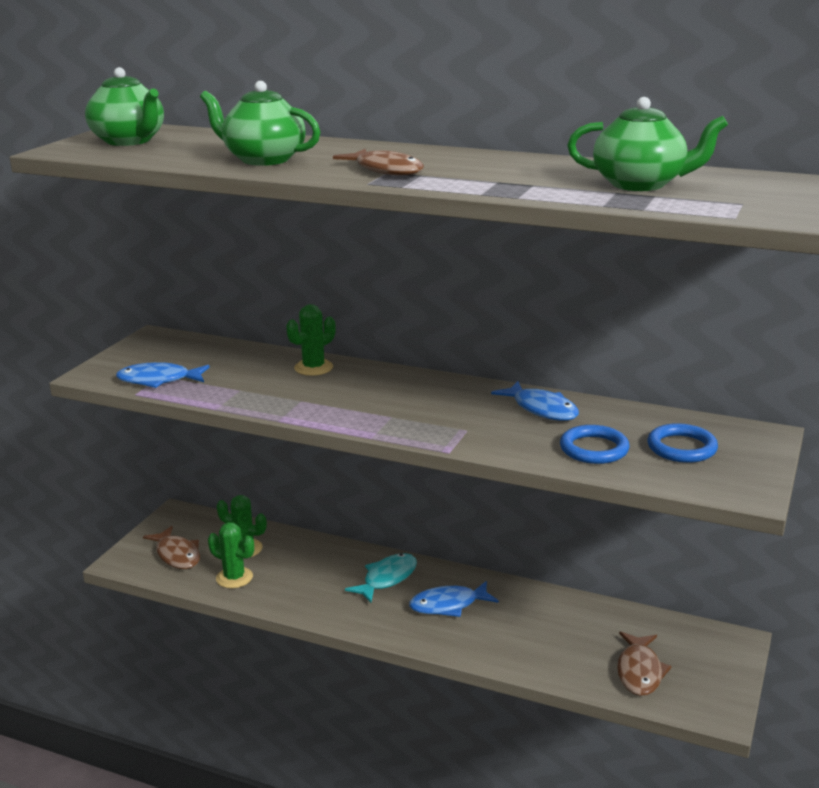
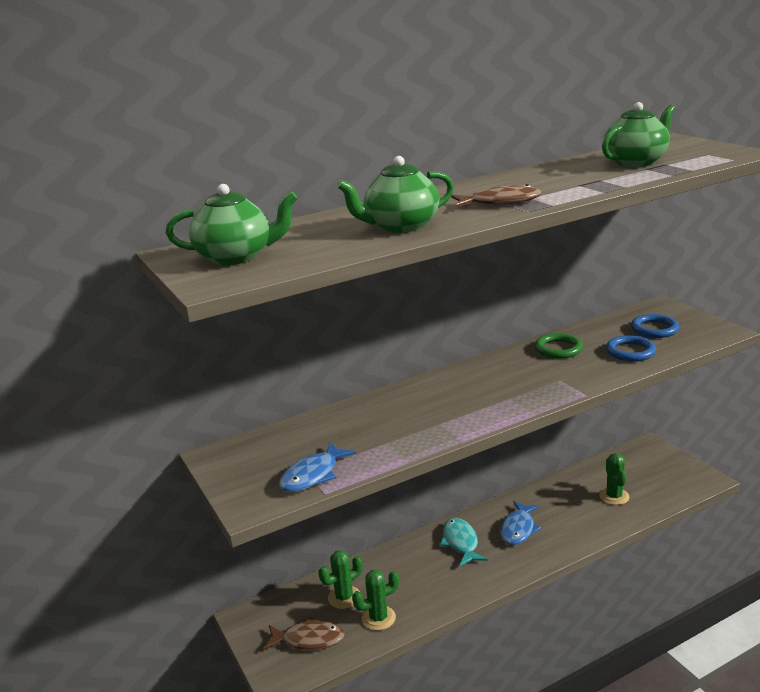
camera: 50 degrees left, 0 degrees up
green cactus [286,304,335,376] -> green cactus moved to [599,453,629,505]
blue fish [491,381,579,420] -> green ring [534,333,583,359]
brown fish [617,632,672,696] -> none

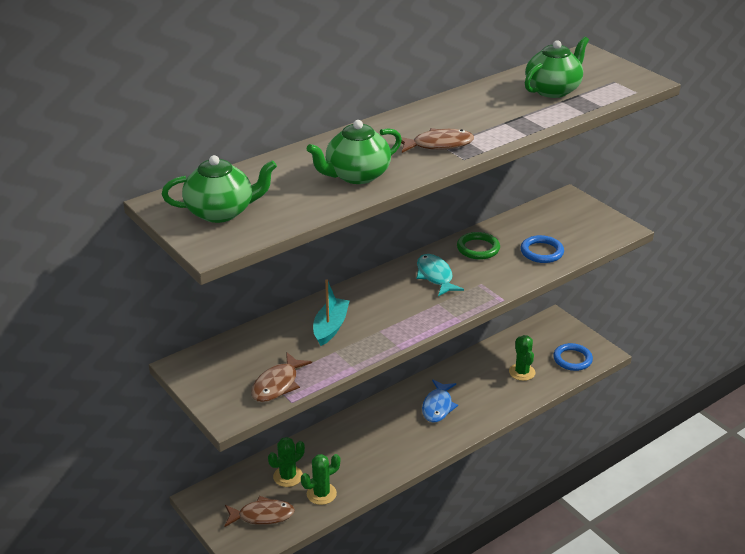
camera: 10 degrees left, 10 degrees up
blue fish [279,442,356,492] -> brown fish [251,352,312,402]
turquoise fish [440,518,488,566] -> turquoise fish moved to [417,254,464,296]
blue ring [631,314,679,338] -> blue ring moved to [553,343,593,371]
none -> turquoise boat [313,279,349,346]

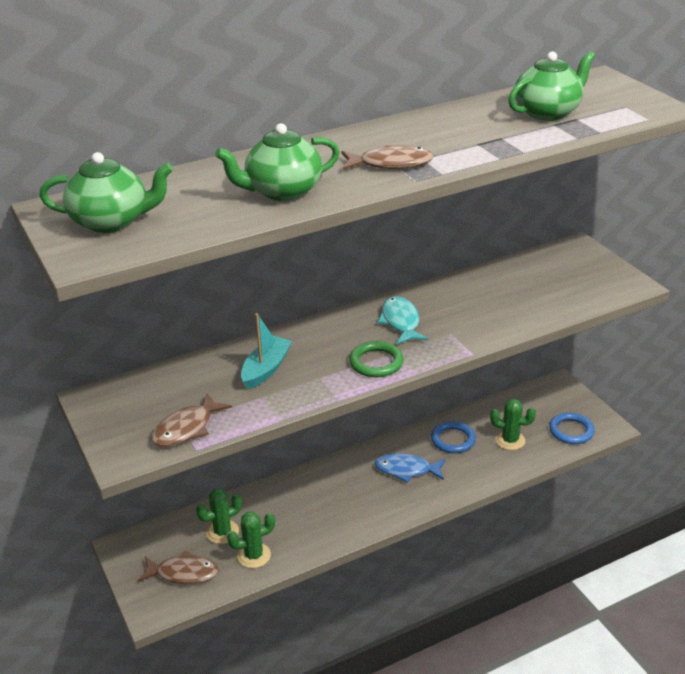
camera: 10 degrees right, 0 degrees up
blue fish [422,379,458,422] -> blue fish turned 75 degrees clockwise [375,453,446,483]
green ring [457,232,500,260] -> green ring moved to [349,341,403,377]
green cactus [509,335,536,381] -> green cactus turned 75 degrees counterclockwise [490,399,536,450]
blue ring [520,235,564,263] -> blue ring moved to [431,421,476,453]

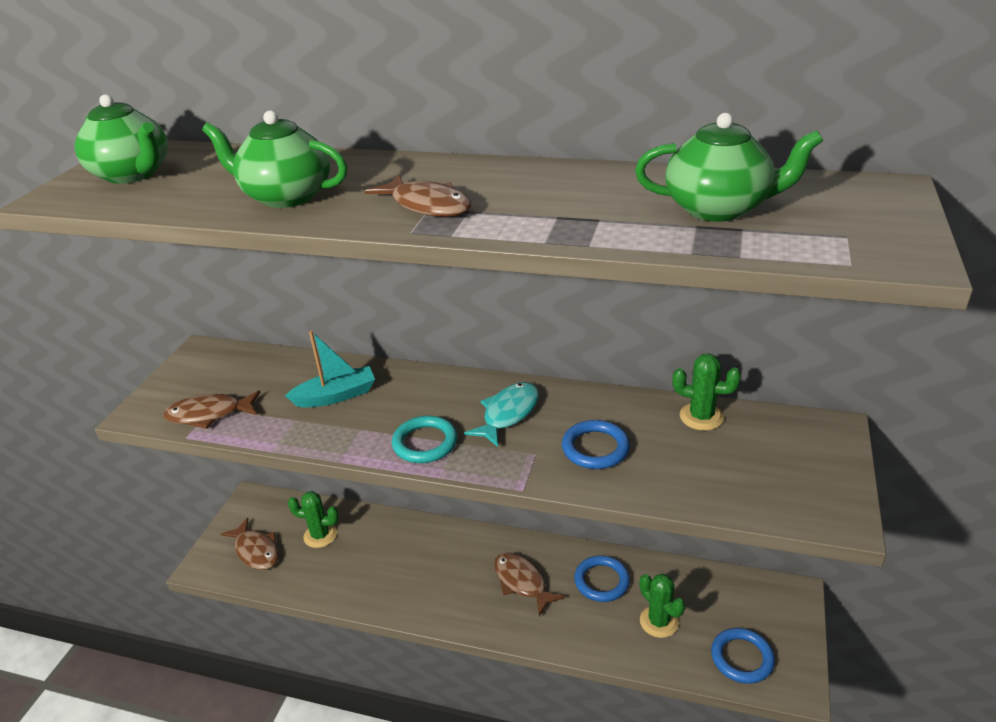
camera: 45 degrees right, 0 degrees up
green cactus [227,512,275,568] -> green cactus moved to [672,354,741,431]
green ring [349,341,403,377] -> turquoise ring [392,416,458,463]
blue fish [375,453,446,483] -> brown fish [494,552,565,616]
none -> blue ring [562,420,630,469]

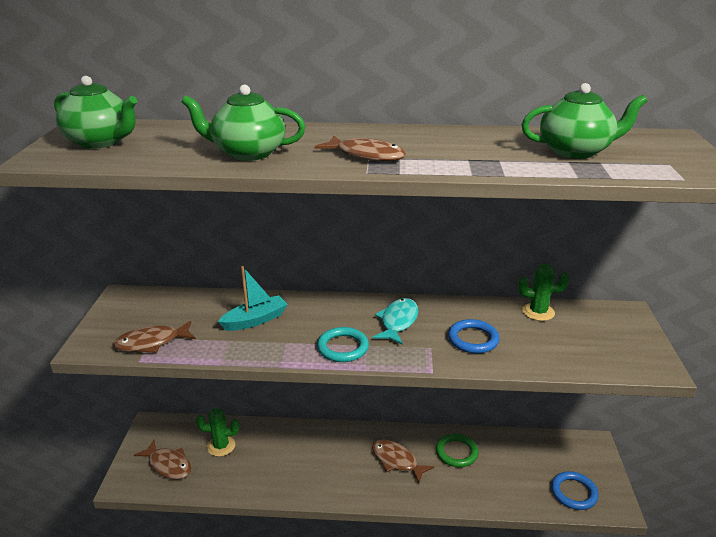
camera: 15 degrees left, 5 degrees down
blue ring [574,555,630,602] -> green ring [436,433,479,467]
green cactus [640,574,685,638] -> none

